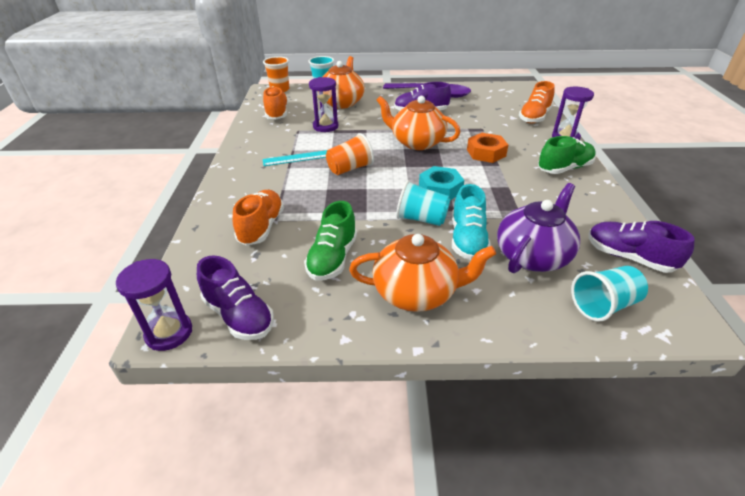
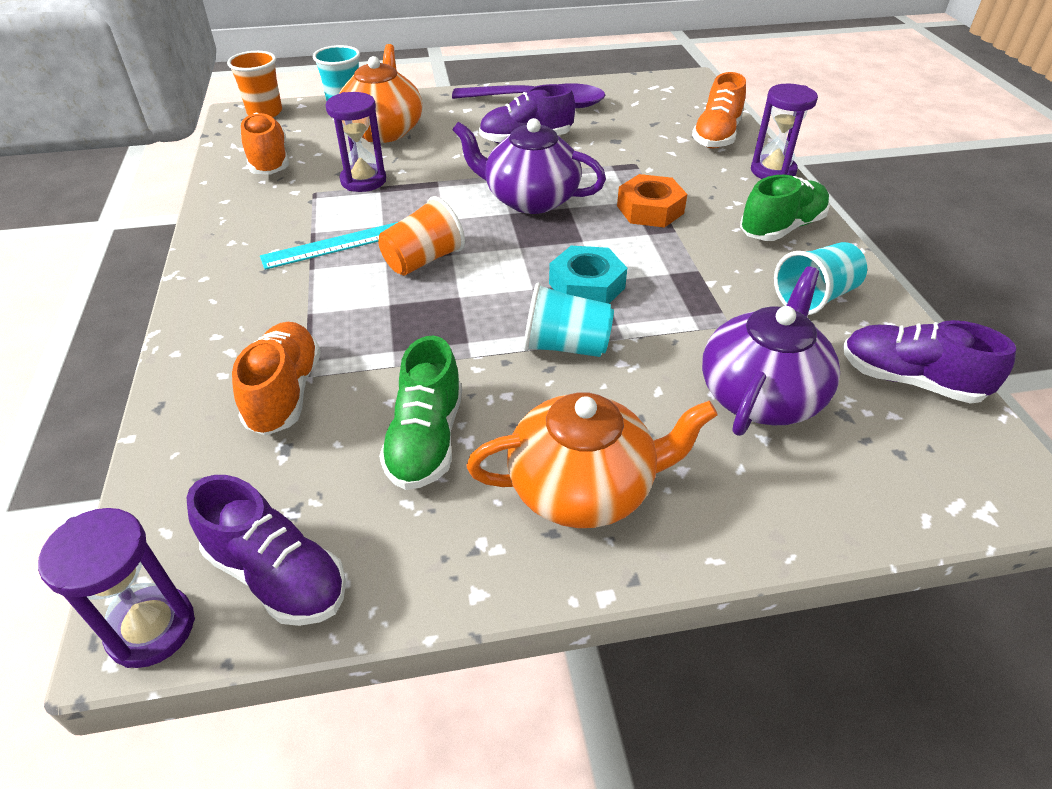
camera: 10 degrees left, 5 degrees up
orange teapot [376,96,461,150] -> purple teapot [452,118,606,214]
turquoise shoe [452,184,491,260] -> none
turquoise cup [571,266,648,322] -> turquoise cup moved to [774,242,867,315]

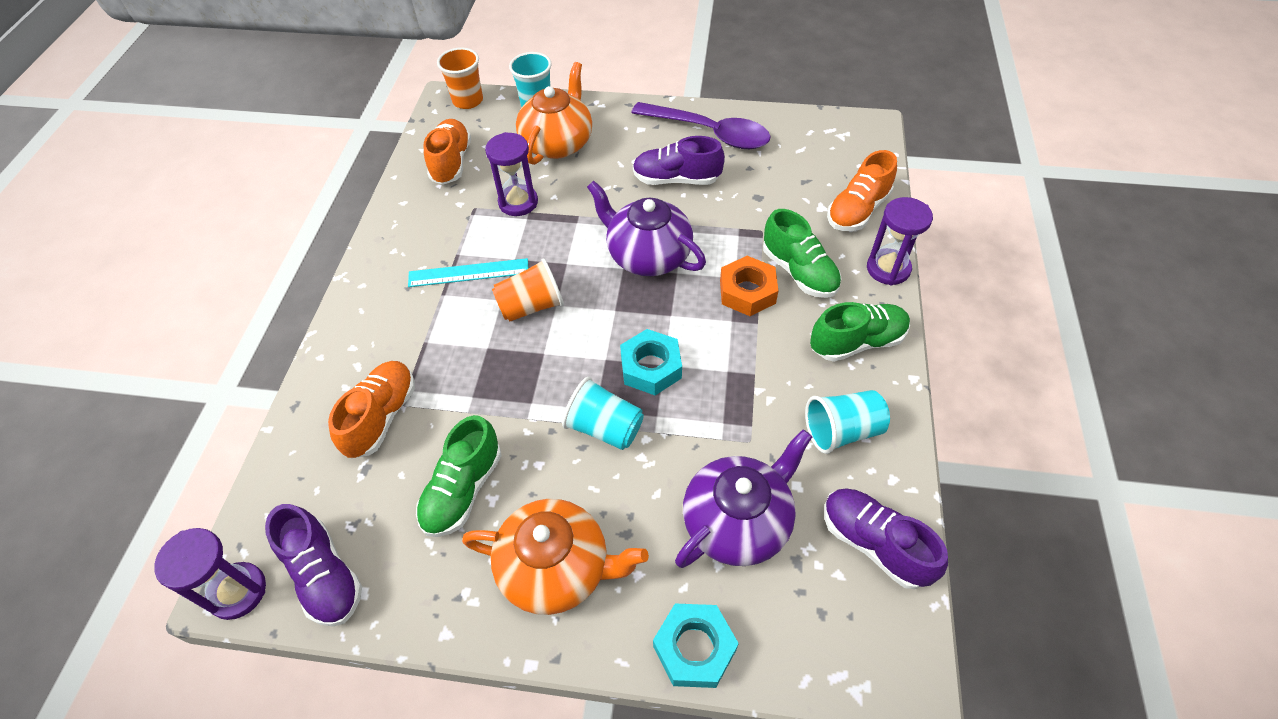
camera: 20 degrees right, 10 degrees up
none -> turquoise nut [653,603,739,688]
none -> green shoe [763,209,842,298]

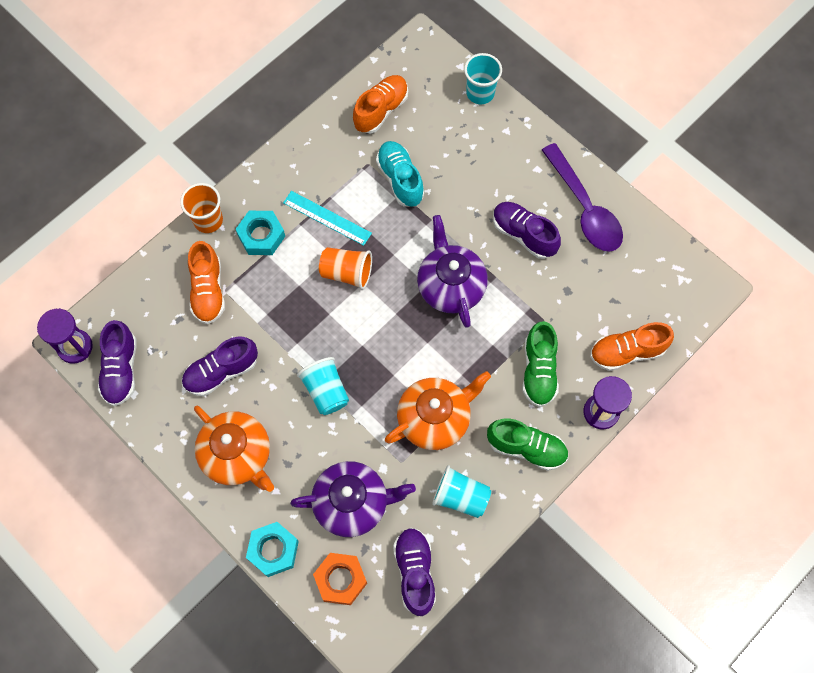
camera: 35 degrees right, 15 degrees up
orange shoe [328,361,415,458] -> orange shoe turned 120 degrees clockwise [188,241,225,324]
green shoe [416,415,502,537] -> purple shoe [182,336,258,396]
orange cup [437,48,483,109] -> orange cup moved to [180,183,223,233]
purple hourglass [485,132,538,216] -> turquoise shoe [376,141,424,207]
orange teapot [516,62,592,165] -> orange teapot moved to [385,371,491,450]
turquoise nut [620,329,682,395] -> turquoise nut moved to [236,211,285,255]
orange nut [720,256,778,316] -> orange nut moved to [313,553,367,605]

